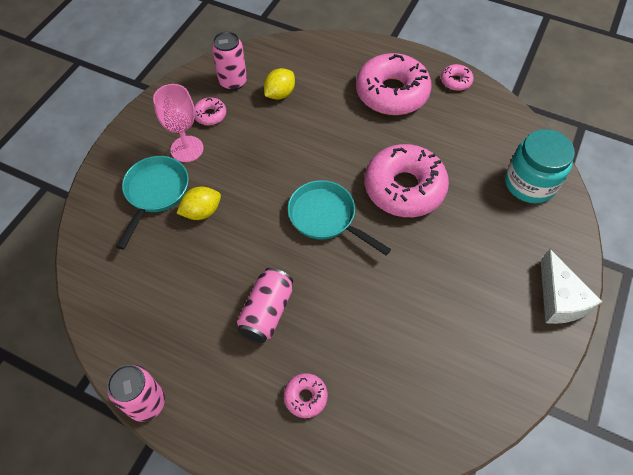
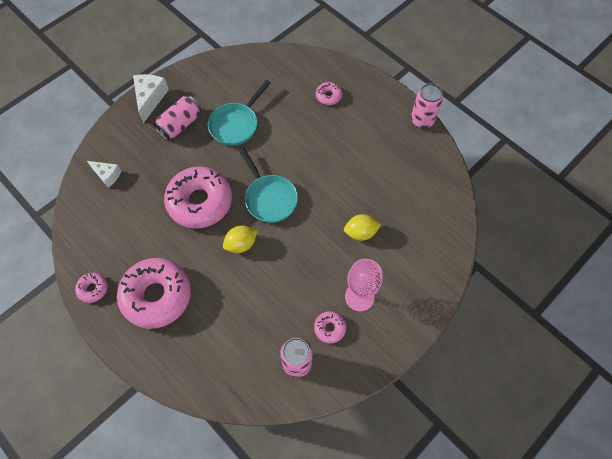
camera: 160 degrees left, 5 degrees up
turquoise pan [116,156,189,250] -> turquoise pan moved to [208,80,271,146]
pink can [237,268,293,343] -> pink can moved to [153,96,201,140]
yellow lemon [264,68,295,100] -> yellow lemon moved to [223,226,257,253]
turquoise jar [505,129,575,204] -> white cheese [87,161,121,188]

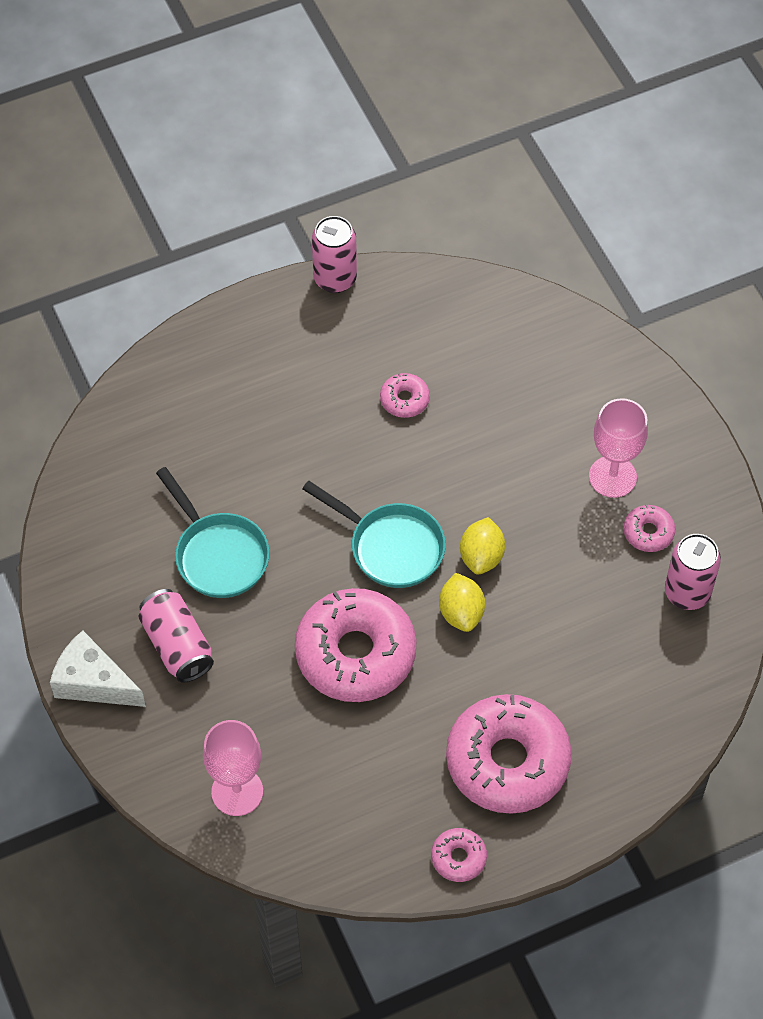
camera: 70 degrees left, 5 degrees down
white cheese [87,161,121,188] -> pink goblet [203,720,263,816]
turquoise pan [238,147,298,223] -> turquoise pan turned 45 degrees clockwise [302,481,446,588]
pink donut [316,82,342,105] -> pink donut moved to [380,373,430,418]
yellow lemon [344,214,381,241] -> yellow lemon moved to [460,517,505,575]

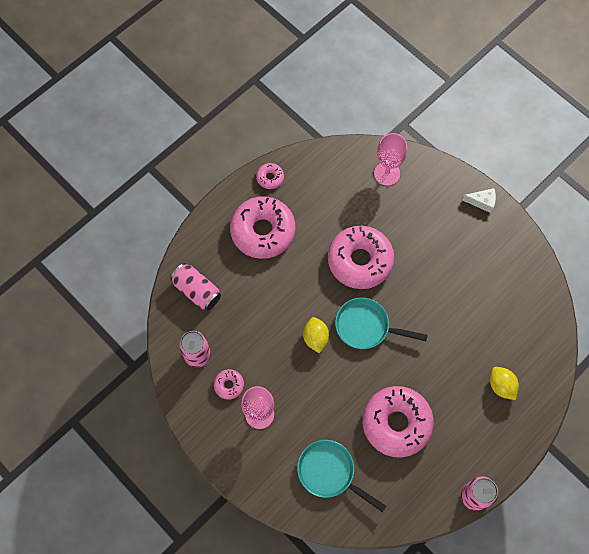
camera: 160 degrees right, 10 degrees up
white cheese [50,630,146,707] -> white cheese [462,188,496,213], size x0.65
pink can [138,589,214,683] -> pink can moved to [170,263,221,310]
turquoise pan [156,467,270,598] -> turquoise pan moved to [297,440,386,512]
pink donut [380,373,430,418] -> pink donut [363,386,434,458], size x2.28
yellow lemon [439,573,485,632] -> yellow lemon moved to [490,367,519,400]

